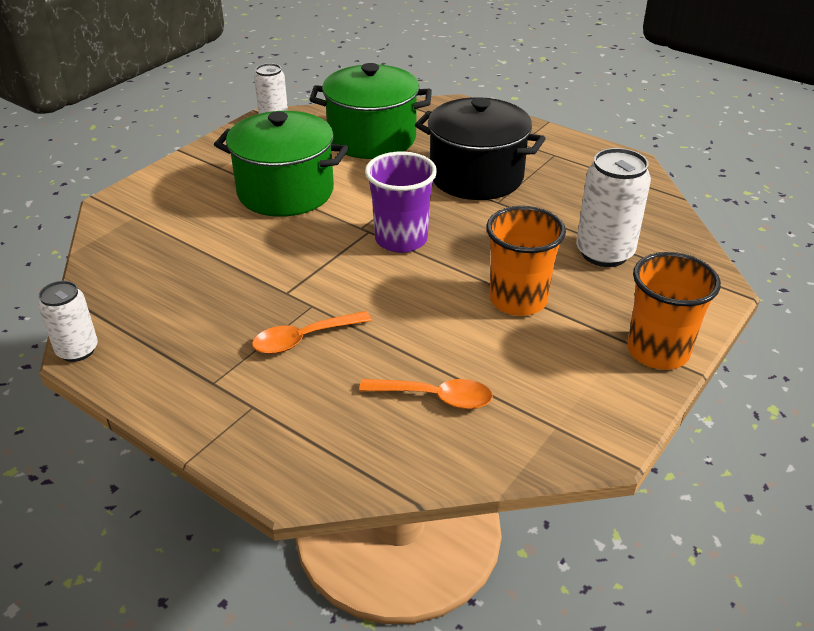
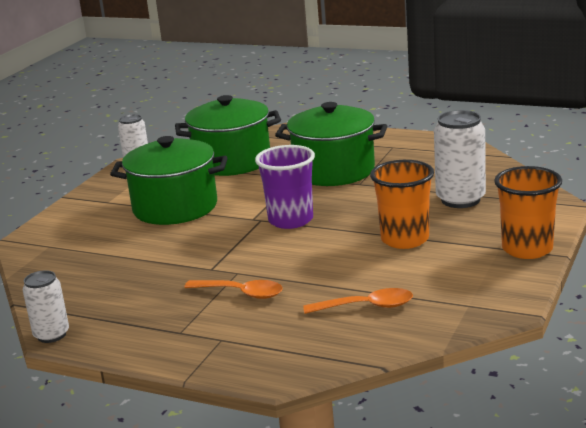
camera: 10 degrees left, 15 degrees down
orange spoon [252,311,372,354] -> orange spoon turned 120 degrees counterclockwise [184,280,283,299]
black pot [415,97,546,200] -> green pot [275,102,387,186]

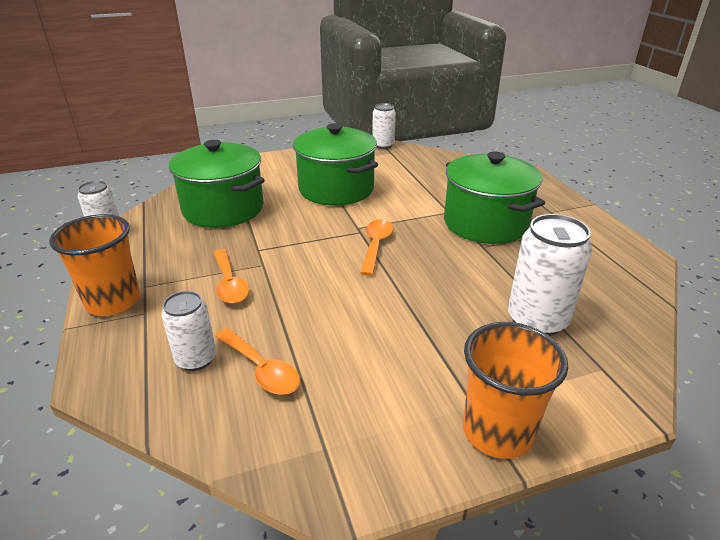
camera: 45 degrees right, 10 degrees up
green pot [175,95,281,176] -> green pot moved to [169,140,265,228]
purple cup [255,145,315,229] -> orange spoon [360,219,393,276]
orange cup [370,160,434,249] -> orange cup moved to [49,214,140,316]
none -> white can [161,291,216,371]

